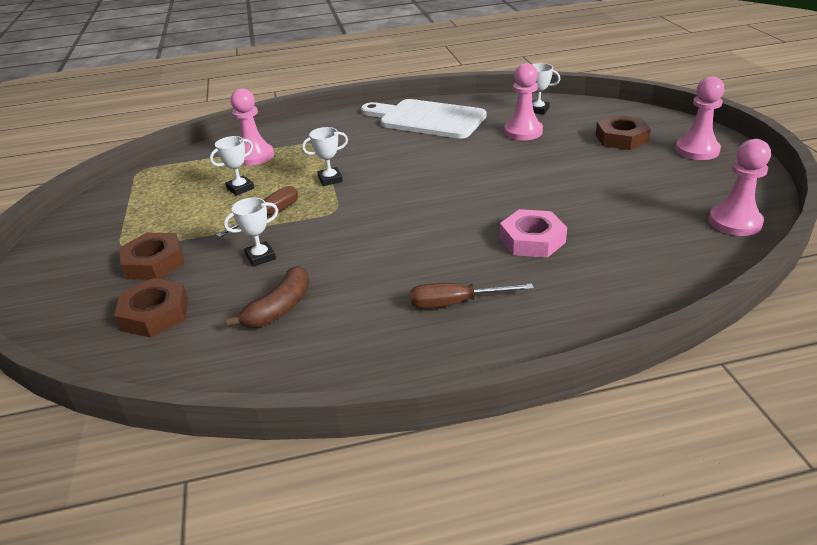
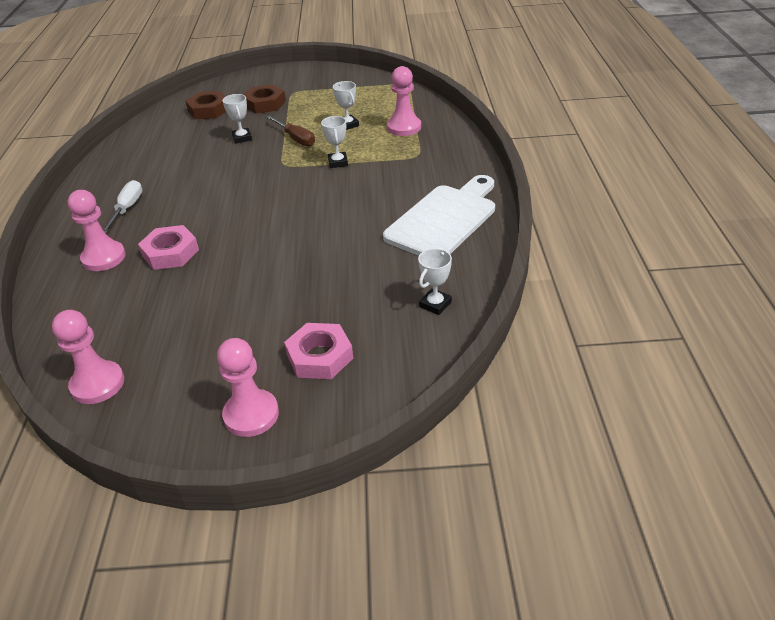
camera: 100 degrees right, 5 degrees up
brown banana [226,266,309,327] -> none
brown screwdriver [410,283,534,308] -> white screwdriver [103,180,143,233]
pink pawn [504,63,543,140] -> pink pawn moved to [68,190,126,271]
brown nut [595,115,651,150] -> pink nut [284,323,353,379]

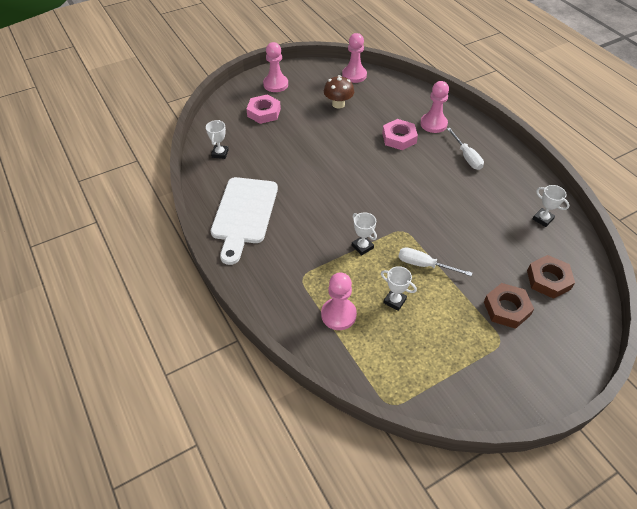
camera: 150 degrees right, 10 degrees up
white trophy [223,94,252,144] -> white trophy moved to [533,185,569,227]
brown screwdriver [266,115,315,146] -> white screwdriver [398,247,472,276]
none -> brown mushroom [324,75,354,108]

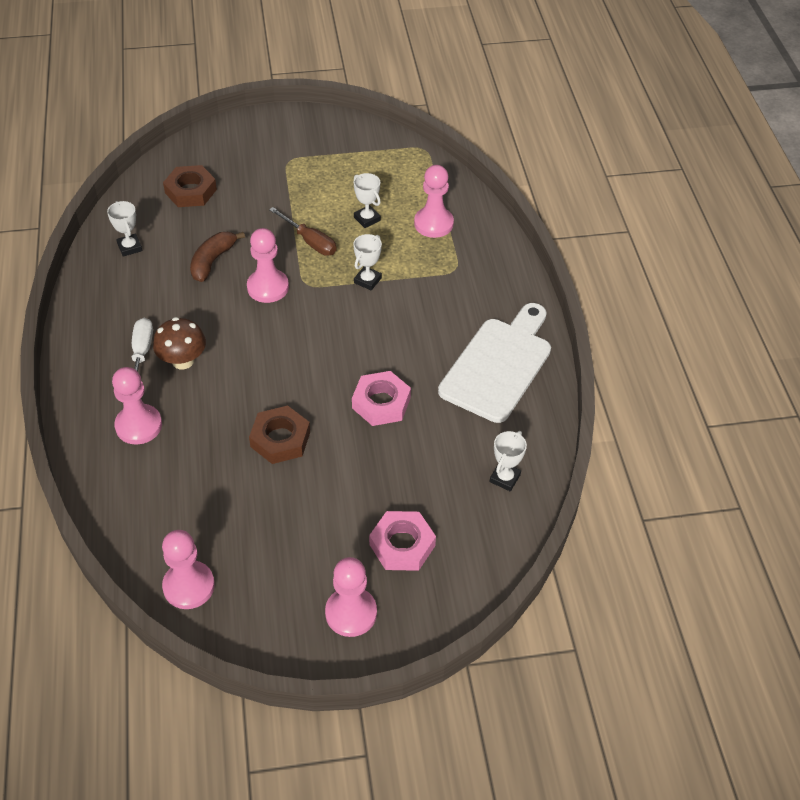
camera: 160 degrees left, 0 degrees up
brown mushroom [324,75,354,108] -> brown mushroom moved to [153,317,206,369]
white trophy [352,212,377,256] -> white trophy turned 45 degrees clockwise [353,234,382,290]
pink nut [382,119,418,150] -> pink nut moved to [352,371,411,426]
white screwdriver [398,247,472,276] -> brown screwdriver [269,207,337,256]
brown nut [484,283,534,329] -> brown nut moved to [249,406,310,464]
none -> brown banana [190,232,245,282]
none -> pink pawn [247,228,289,303]

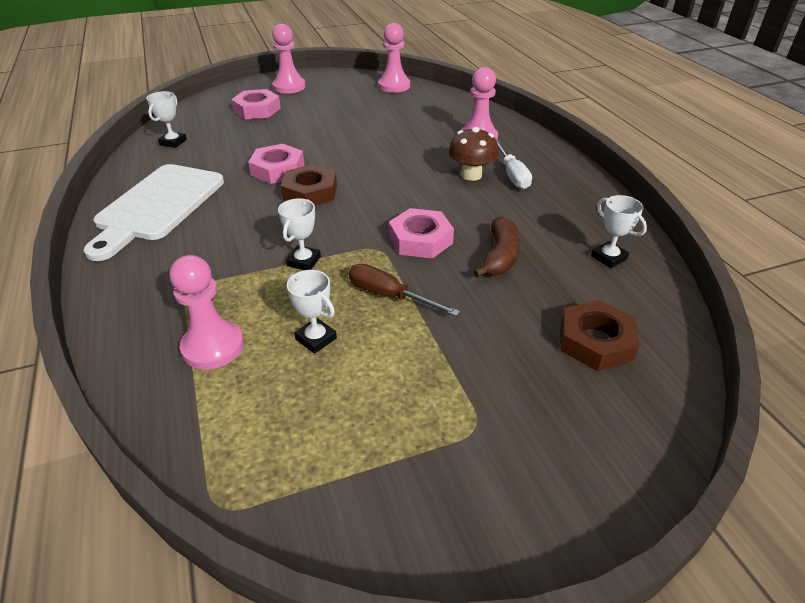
camera: 170 degrees right, 10 degrees down
pink pawn [247,228,289,303] -> pink nut [389,208,454,259]
brown nut [249,406,310,464] -> brown nut moved to [281,164,337,206]

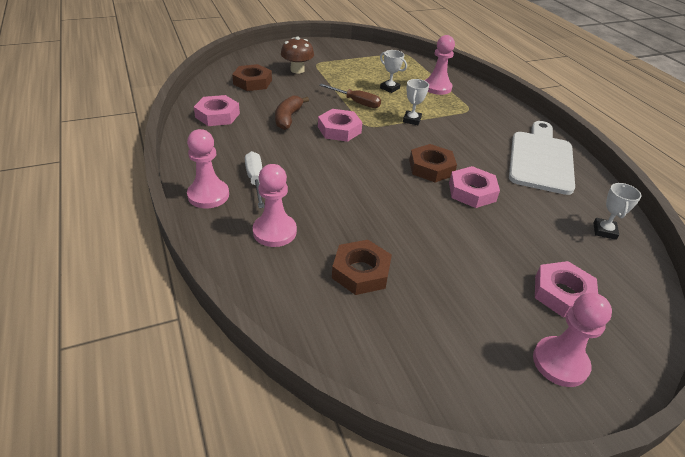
camera: 175 degrees right, 0 degrees up
pink pawn [378,23,410,93] -> pink pawn moved to [187,129,229,208]
brown mushroom [448,127,499,181] -> brown mushroom moved to [281,36,314,74]
white trophy [591,195,647,268] -> pink nut [194,95,240,126]
none -> brown nut [332,240,392,295]

